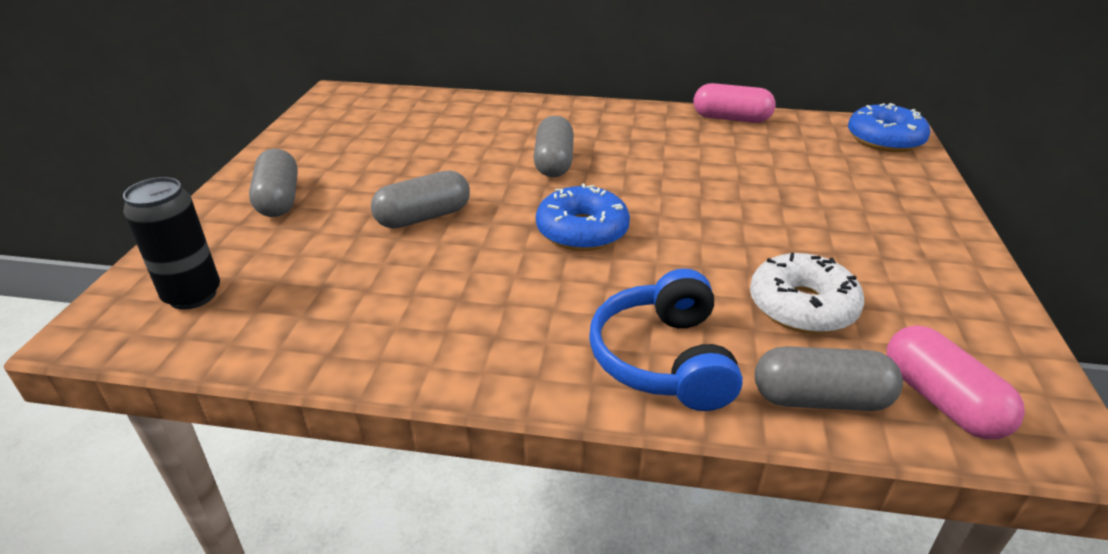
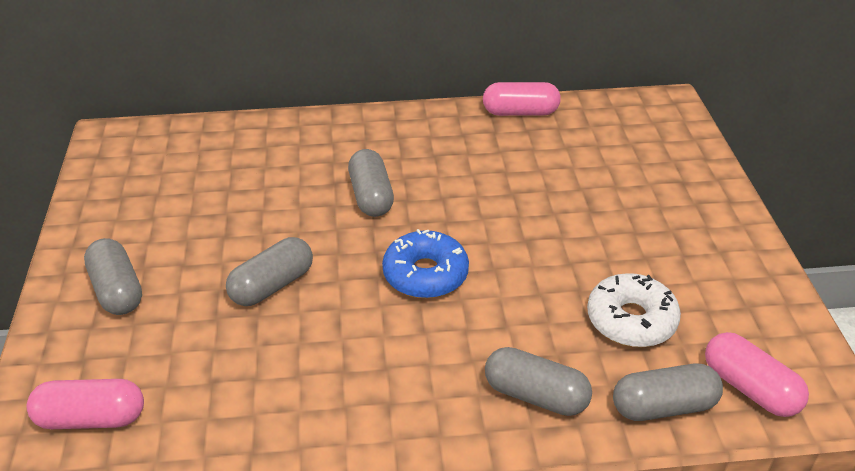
camera: 15 degrees left, 5 degrees up
black can [123,177,220,310] -> pink capsule [27,379,144,429]
blue headphones [589,268,743,411] -> grey capsule [485,347,592,416]
blue donut [848,103,931,152] -> none

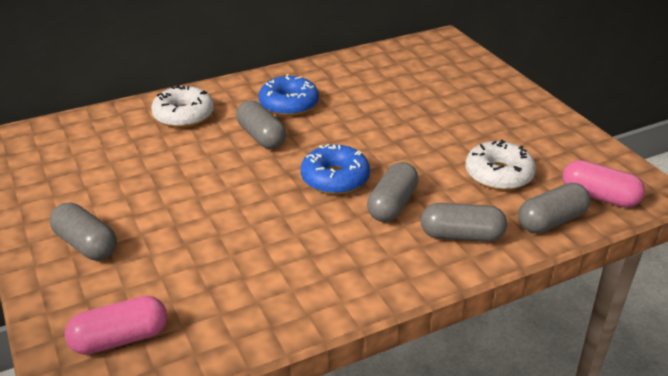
camera: 20 degrees left, 5 degrees down
grey capsule [226,237,313,306] -> grey capsule moved to [367,162,419,222]
pink capsule [483,82,561,116] -> none
none -> white donut [151,85,214,128]
none -> blue donut [259,74,319,116]

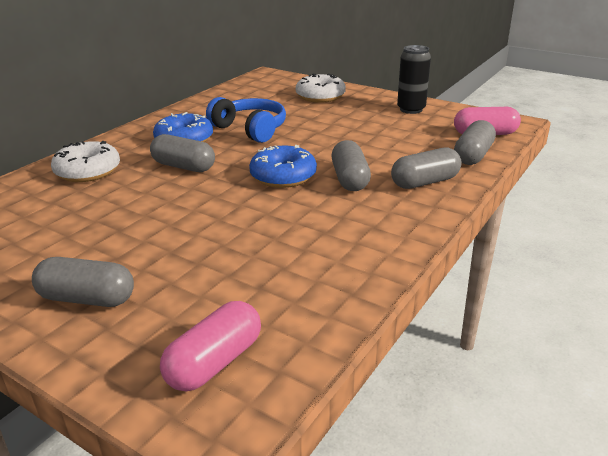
camera: 30 degrees left, 5 degrees down
white donut [465,139,536,191] -> white donut moved to [296,73,346,103]
none -> blue headphones [206,97,286,143]
none -> black can [397,45,431,114]

